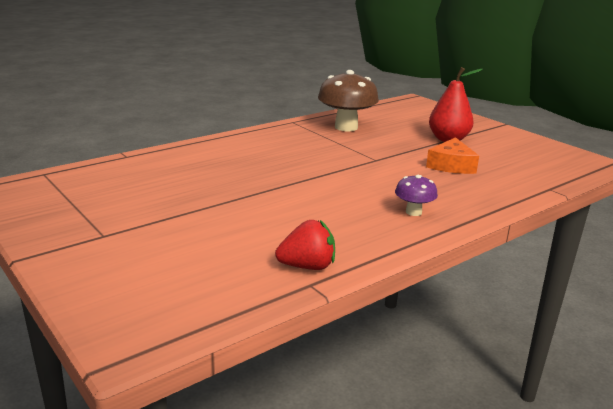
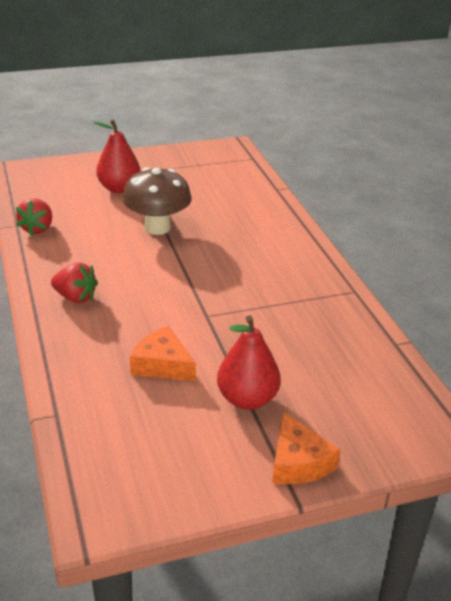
camera: 110 degrees right, 10 degrees up
brown mushroom [318,70,379,131] -> brown mushroom moved to [122,167,192,235]
purple mushroom [395,175,438,216] -> red strawberry [51,263,98,303]
none -> red pear [93,119,141,193]
none -> orange cheese [272,411,341,484]

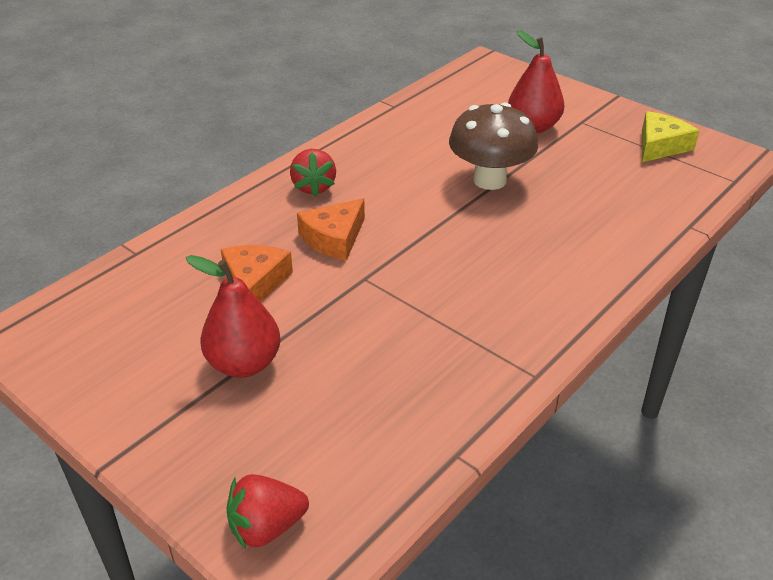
camera: 60 degrees right, 5 degrees up
red strawberry [16,198,52,236] -> red strawberry moved to [227,474,309,549]
orange cheese [272,411,341,484] -> orange cheese moved to [297,198,365,261]
none -> yellow cheese [642,111,700,162]

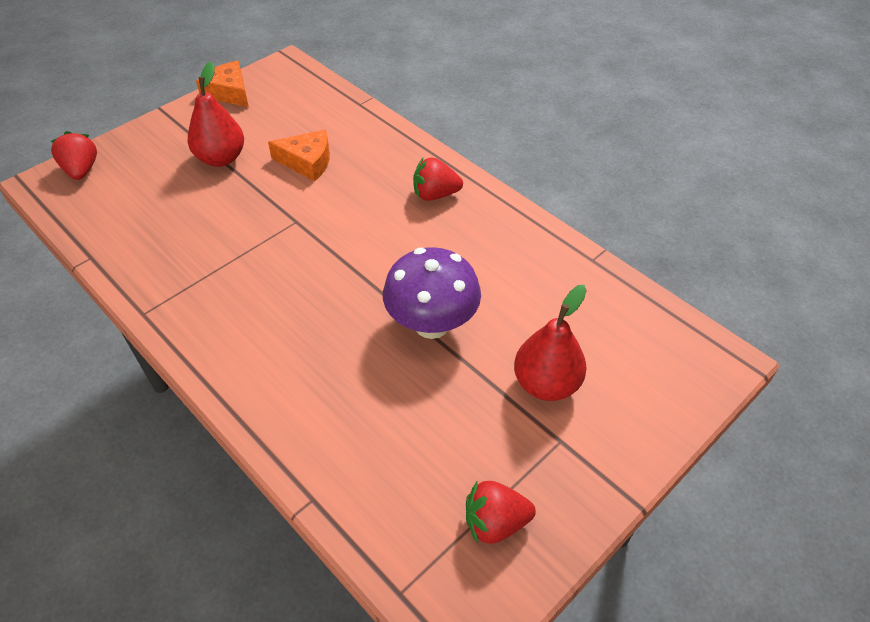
camera: 95 degrees right, 10 degrees up
orange cheese [297,198,365,261] -> orange cheese moved to [196,61,249,107]
brown mushroom [449,102,538,190] -> purple mushroom [383,247,481,339]
yellow cheese [642,111,700,162] -> red strawberry [466,480,536,544]

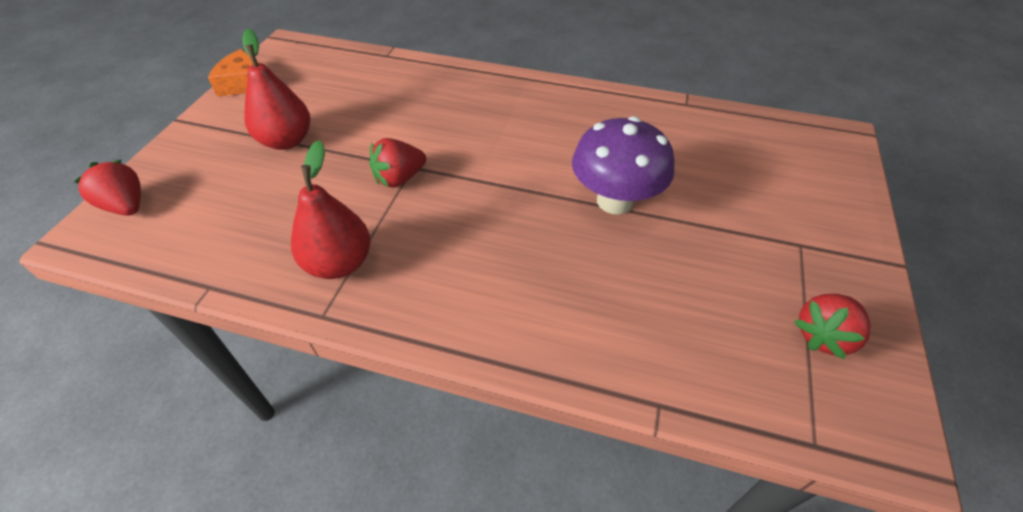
camera: 30 degrees left, 0 degrees up
orange cheese [268,130,330,181] -> none
red strawberry [413,157,463,201] -> red strawberry moved to [369,138,426,188]
red pear [514,285,587,401] -> red pear moved to [291,140,371,279]

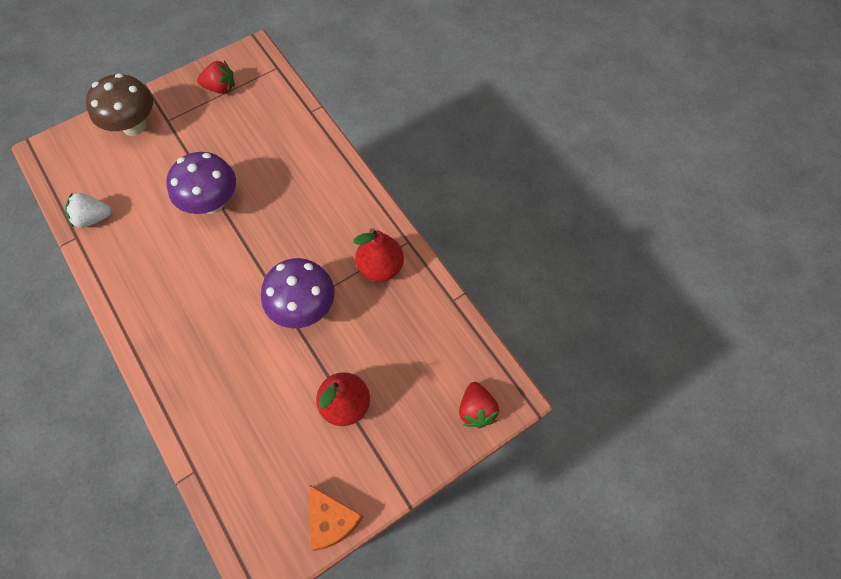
camera: 140 degrees left, 15 degrees up
red strawberry [369,138,426,188] -> purple mushroom [261,258,334,328]
none -> white strawberry [65,193,112,228]
none -> brown mushroom [86,73,153,136]

